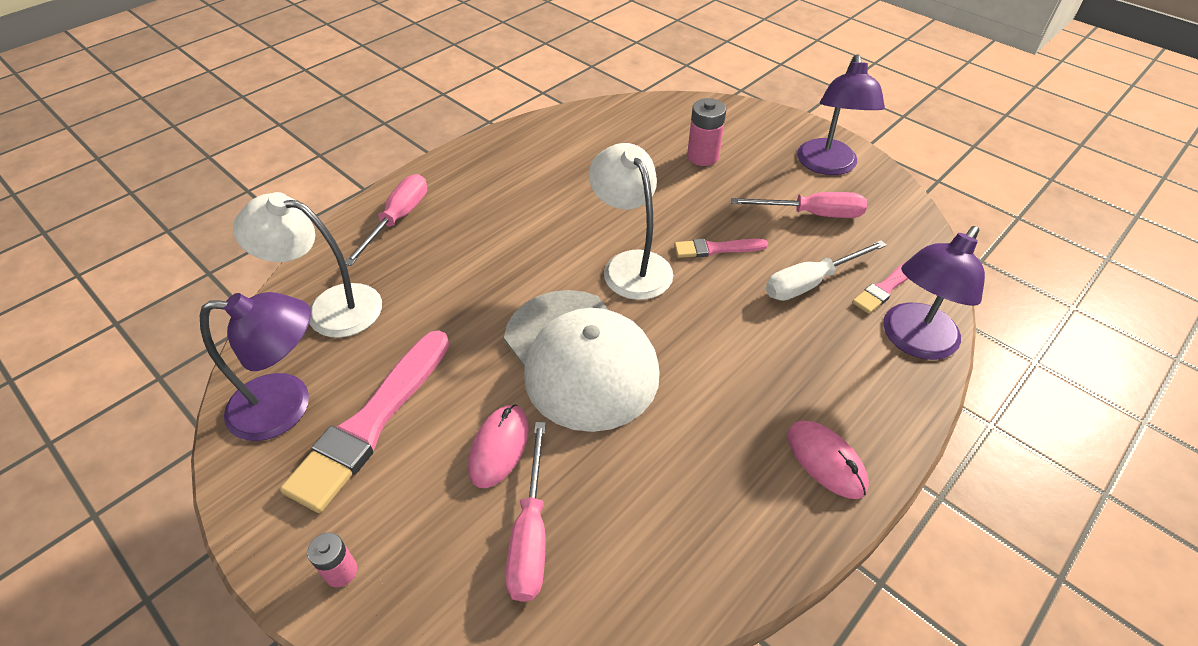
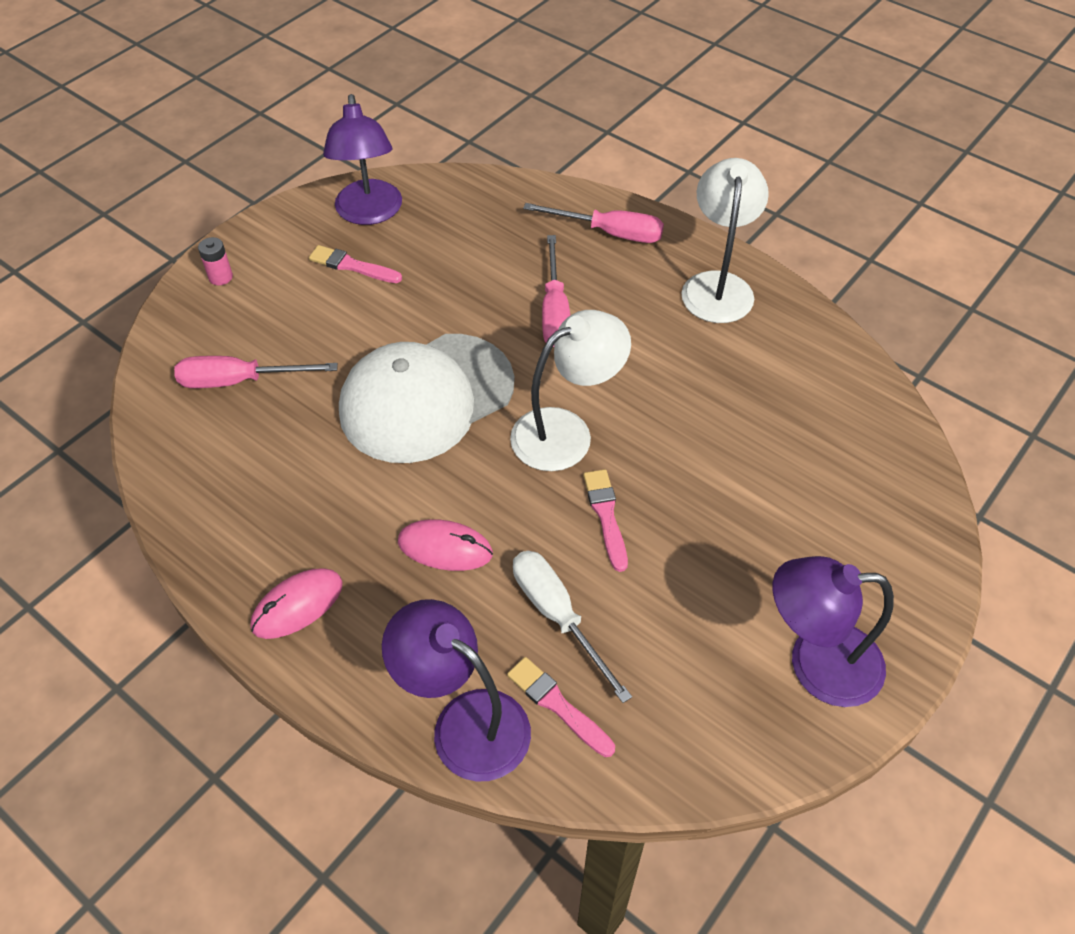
camera: 85 degrees right, 5 degrees up
white lamp [233,192,382,338] -> white lamp moved to [681,158,769,323]
pink brush [280,330,450,513] -> pink brush [309,245,402,283], size x0.51
pink mouse [468,404,529,488] -> pink mouse moved to [398,519,493,571]
pink battery [687,98,726,166] -> none
pink screwdriver [731,192,867,218] -> pink screwdriver moved to [542,235,570,347]

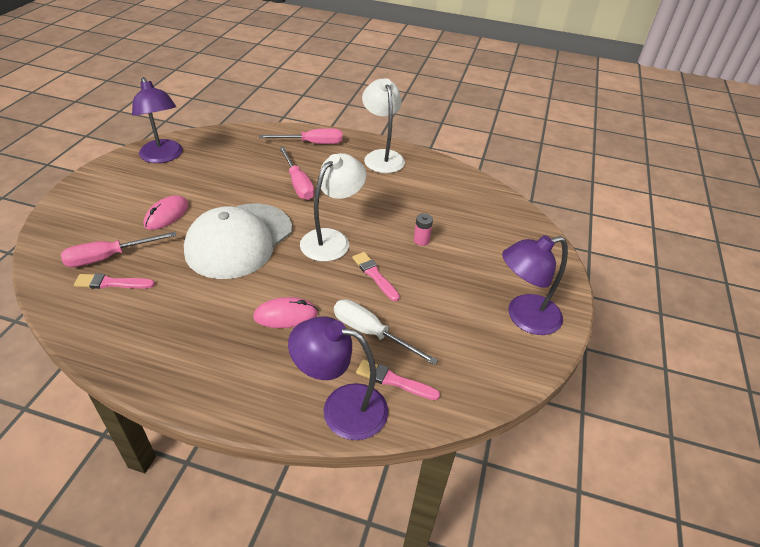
camera: 25 degrees left, 10 degrees down
pink battery [198,237,233,285] -> pink battery moved to [414,213,433,246]
pink mouse [251,568,343,639] -> pink mouse moved to [143,195,189,230]
pink brush [309,245,402,283] -> pink brush moved to [74,273,155,289]

